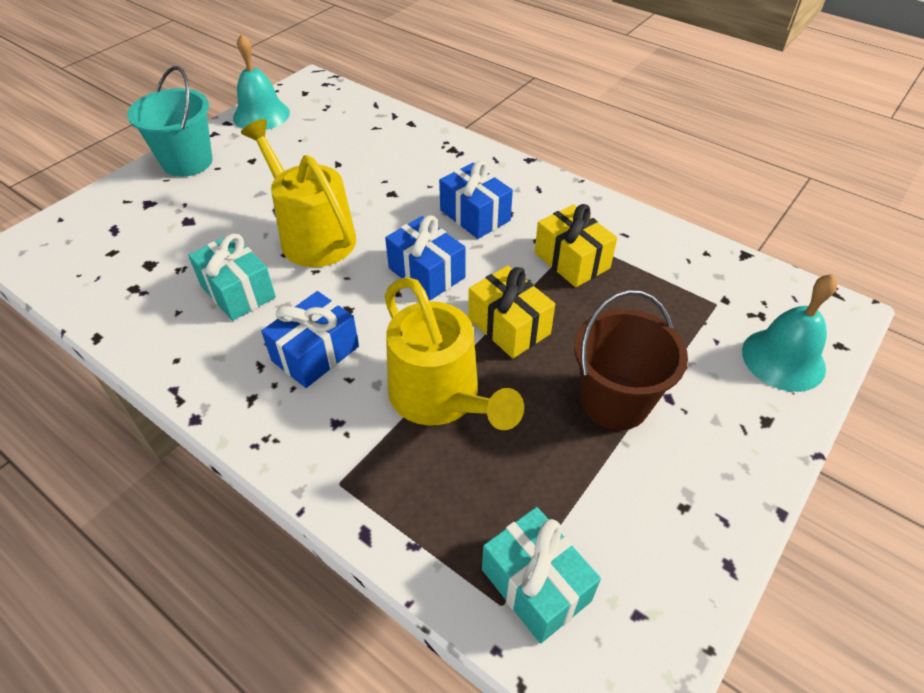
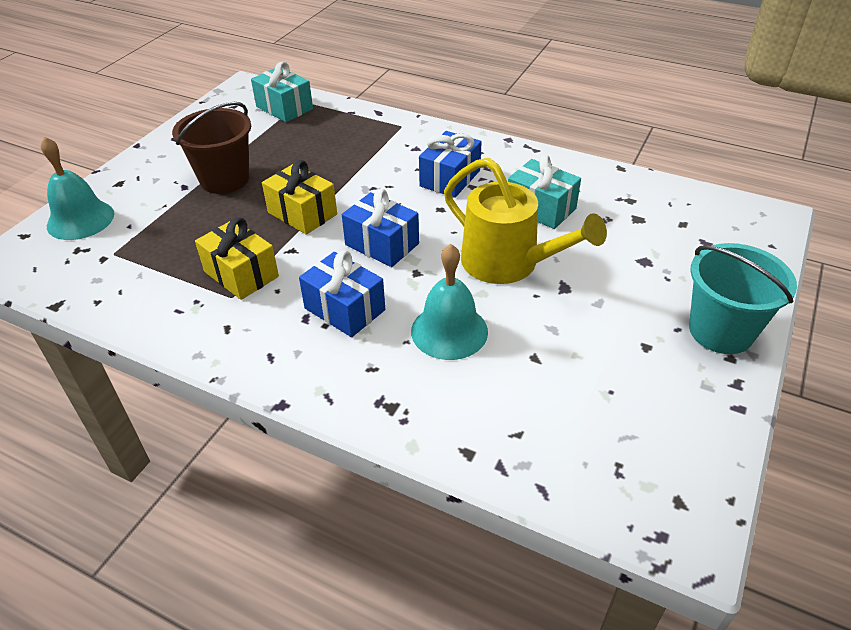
camera: 170 degrees right, 5 degrees down
turquoise bell [233,34,290,130] -> turquoise bell moved to [411,244,488,360]
yellow watering can [385,277,524,430] -> none

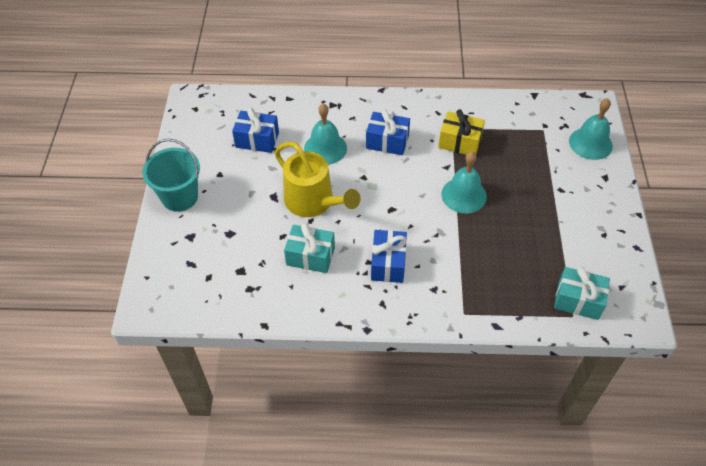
camera: 155 degrees right, 10 degrees up
brown bucket [172,102,251,194] -> none
yellow gift [262,160,337,235] -> turquoise bell [441,152,487,214]
blue gift [342,189,419,267] -> blue gift moved to [232,107,279,153]
yellow watering can [444,158,607,284] -> yellow watering can turned 150 degrees counterclockwise [274,141,361,217]

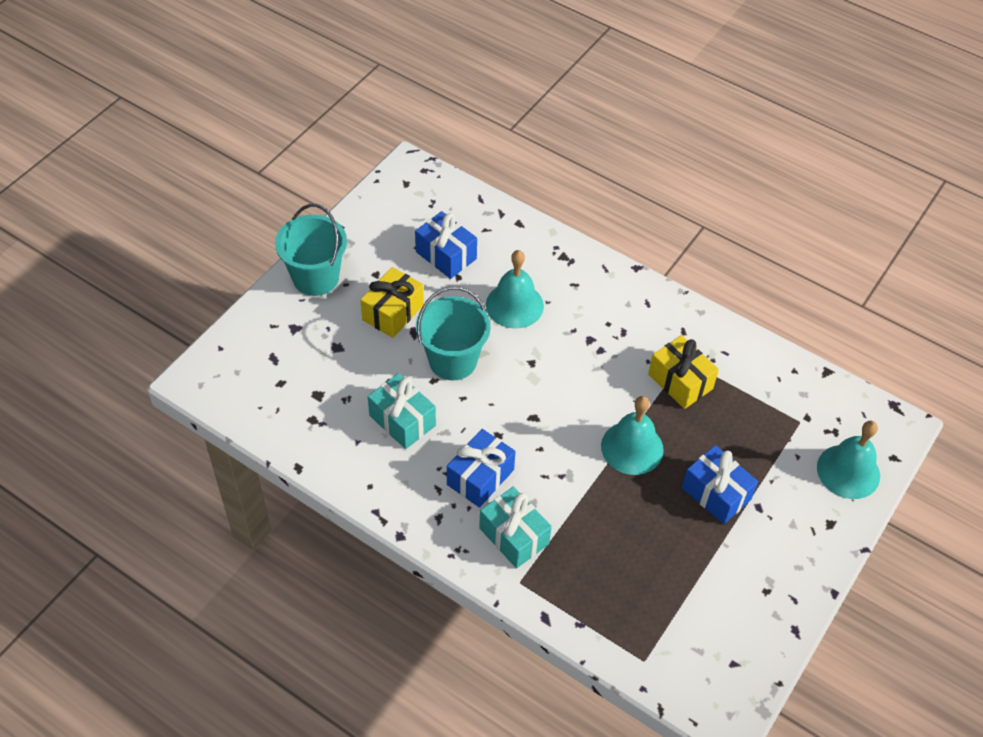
camera: 30 degrees right, 0 degrees up
yellow watering can [274,141,361,217] -> turquoise bucket [416,286,491,380]
blue gift [366,109,410,155] -> blue gift moved to [682,445,758,524]
turquoise gift [554,266,610,320] -> turquoise gift moved to [479,487,552,568]
none -> yellow gift [361,267,424,338]

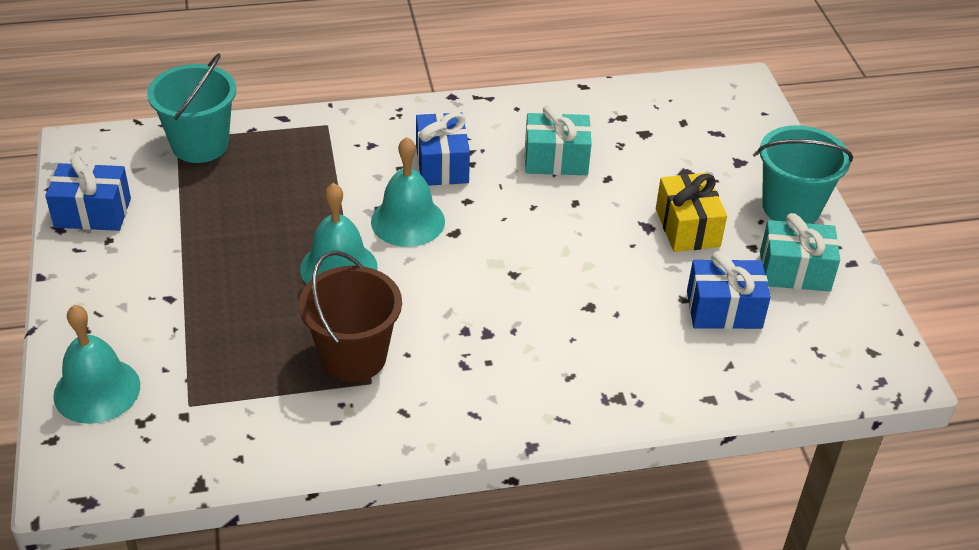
camera: 135 degrees right, 10 degrees down
turquoise bucket [416,286,491,380] -> turquoise bucket moved to [147,53,236,163]
turquoise gift [479,487,552,568] -> turquoise gift moved to [760,213,840,292]
turquoise bell [486,250,544,329] -> turquoise bell moved to [371,137,445,247]
yellow gift [648,335,719,409] -> brown bucket [299,251,402,382]
blue gift [682,445,758,524] -> blue gift moved to [45,155,131,231]

